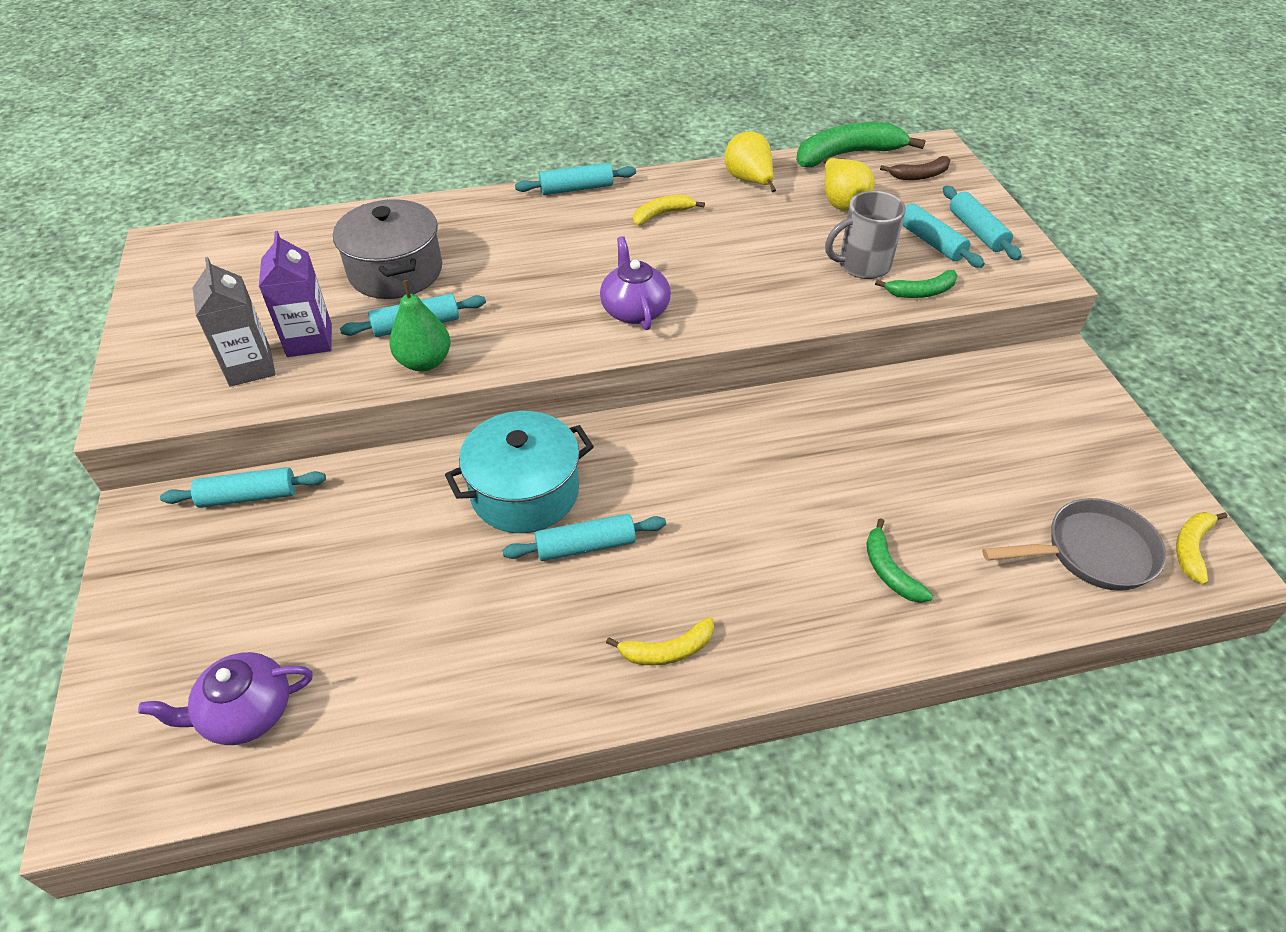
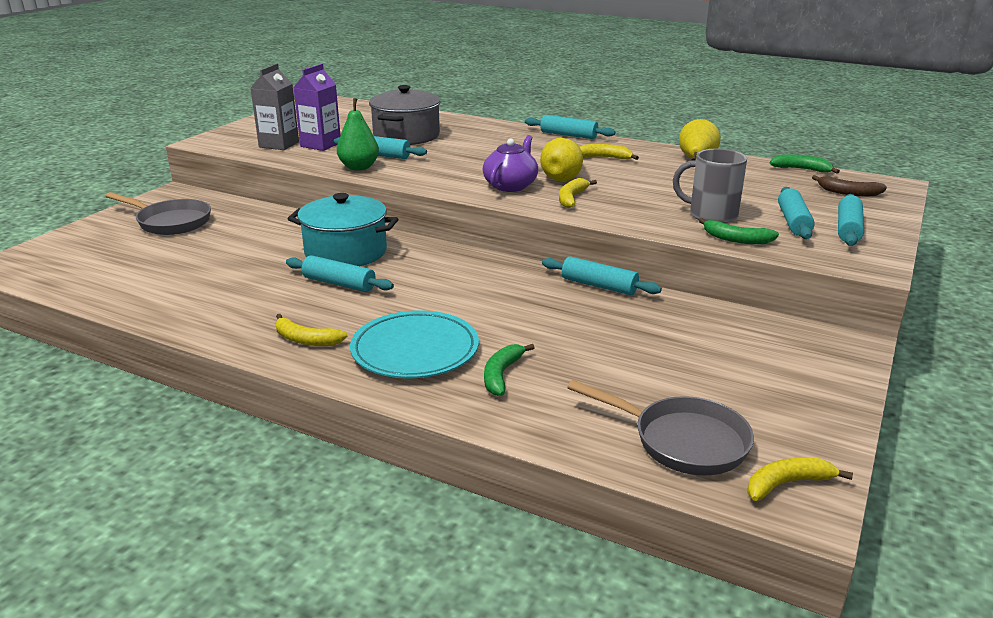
camera: 40 degrees right, 20 degrees down
purple teapot [138,652,313,745] -> none
turquoise rolling pin [160,467,326,508] -> turquoise rolling pin moved to [542,257,662,295]
green banana [796,122,926,167] -> green banana [770,154,840,174], size x0.54
yellow pear [823,158,875,211] -> yellow pear moved to [540,138,583,181]
none -> grey pan [105,192,211,235]
none -> turquoise plate [350,310,479,378]
none -> yellow banana [559,178,597,208]

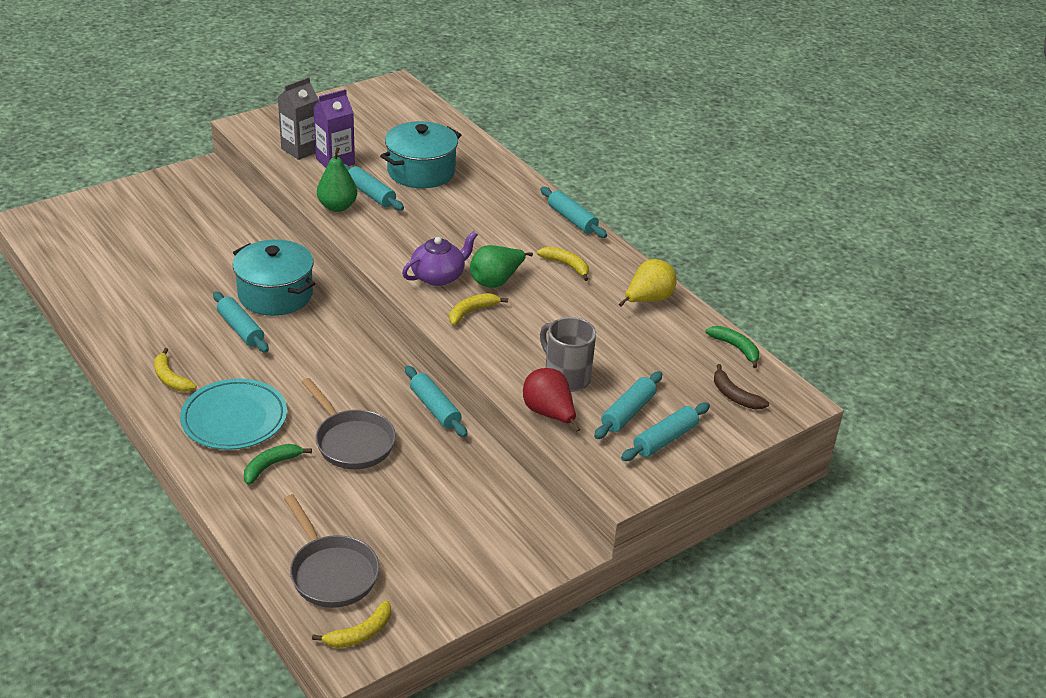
camera: 25 degrees right, 10 degrees up
grey pan [105,192,211,235] -> grey pan moved to [302,378,396,469]
grey pot [369,85,441,145] -> turquoise pot [380,121,461,188]
yellow pear [540,138,583,181] -> green pear [470,245,533,288]
green banana [699,218,779,244] -> red pear [523,368,580,432]
yellow banana [747,458,853,501] -> yellow banana turned 135 degrees clockwise [312,601,391,648]

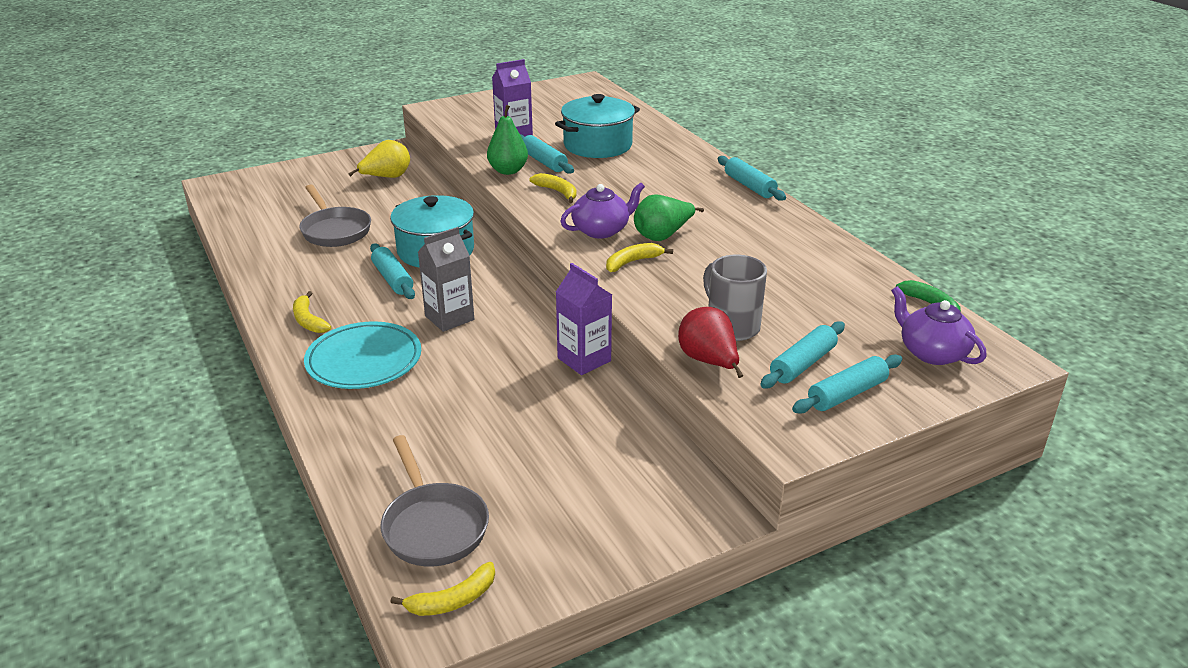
camera: 10 degrees right, 5 degrees down
green banana [244,444,312,485] -> none
grey carton [278,77,319,160] -> grey carton moved to [418,227,474,332]
grey pan [302,378,396,469] -> grey pan moved to [299,185,371,247]
turquoise rolling pin [405,366,467,437] -> purple carton [556,263,612,375]
yellow banana [537,247,589,281] -> yellow banana moved to [530,173,576,203]
yellow pear [619,259,677,307] -> yellow pear moved to [349,140,410,178]
brown banana [714,364,769,409] -> purple teapot [891,286,987,365]

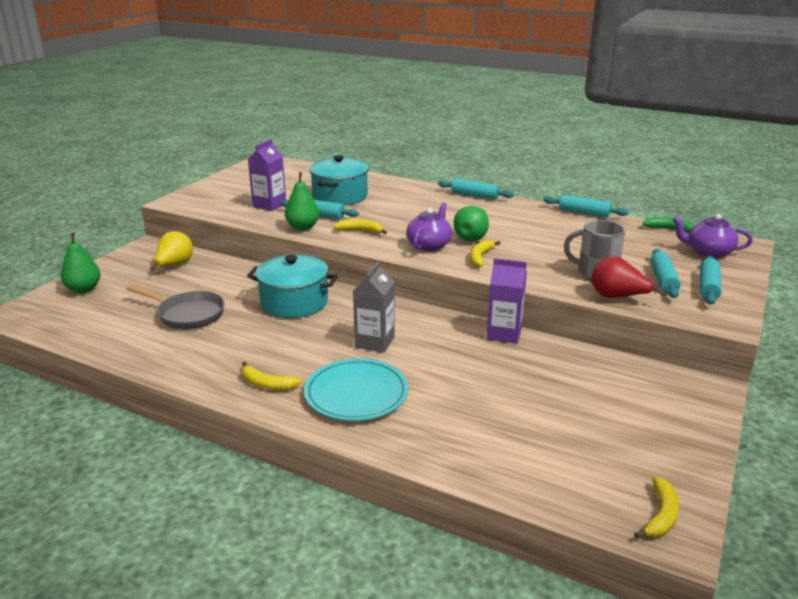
camera: 35 degrees left, 5 degrees down
turquoise rolling pin [370,244,415,299] -> turquoise rolling pin moved to [544,195,628,218]
grey pan [381,435,489,566] -> none
none -> green pear [60,233,101,293]

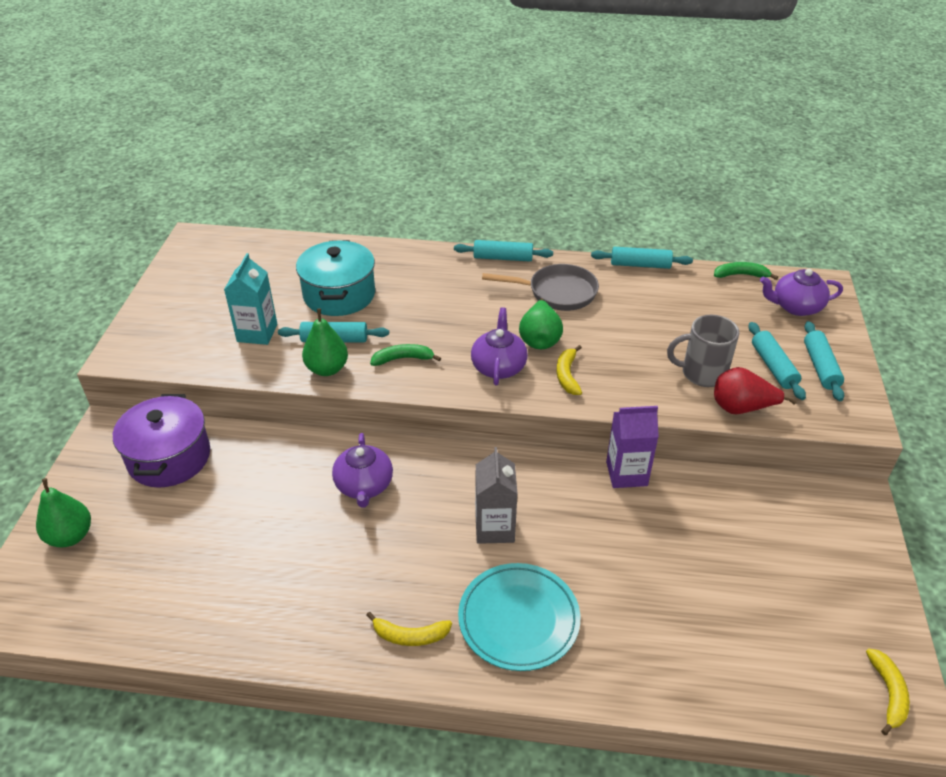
camera: 20 degrees left, 15 degrees up
grey pan [126,285,225,329] -> grey pan moved to [482,264,599,311]
yellow pear [151,231,193,271] -> purple pot [113,394,210,488]
turquoise pot [247,255,338,318] -> purple teapot [332,433,393,508]
purple carton [248,139,286,211] -> turquoise carton [224,253,277,345]
yellow banana [334,219,387,234] -> green banana [370,344,441,366]

